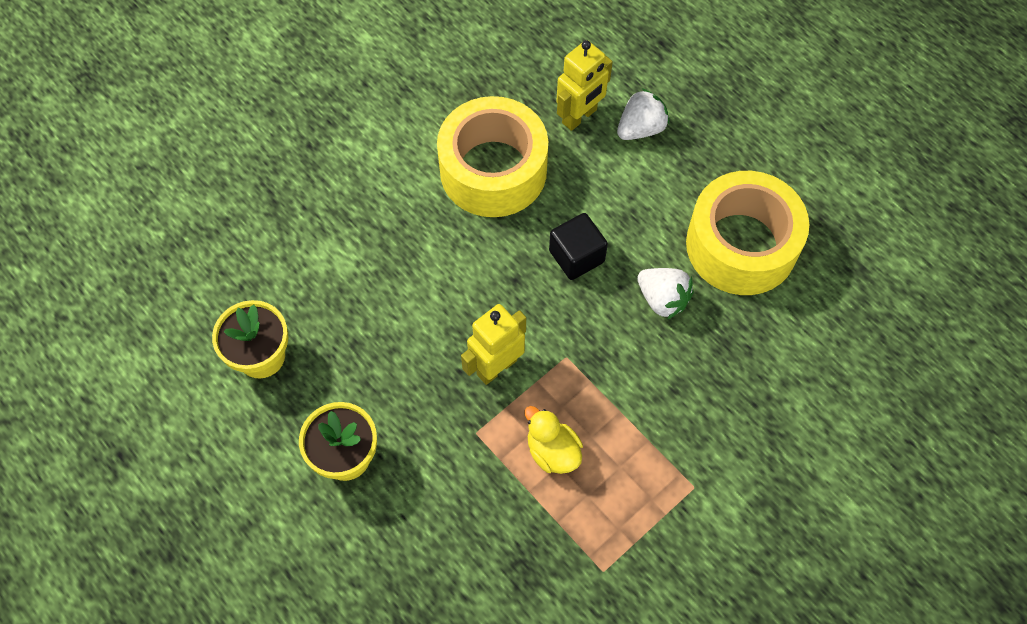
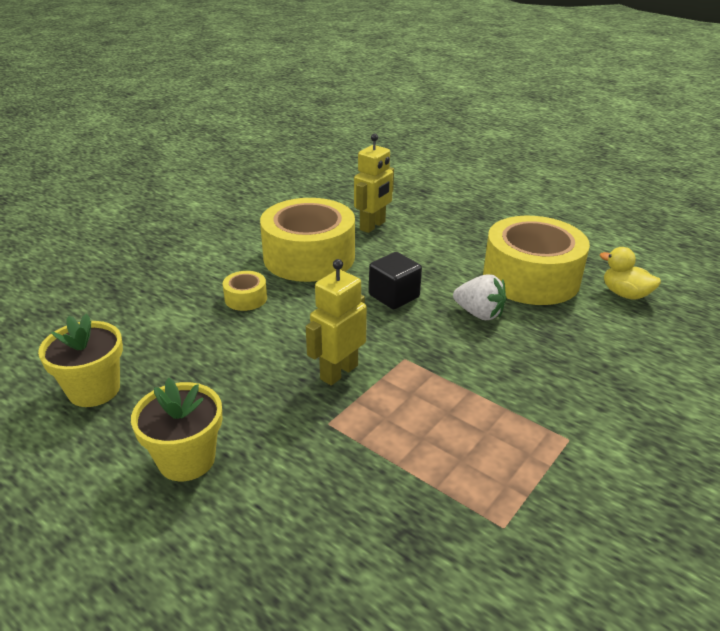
camera: 10 degrees left, 30 degrees down
yellow duck [525,406,583,474] -> yellow duck moved to [600,247,661,299]
white strawberry [617,88,670,140] -> none
none -> yellow tape [223,271,267,311]

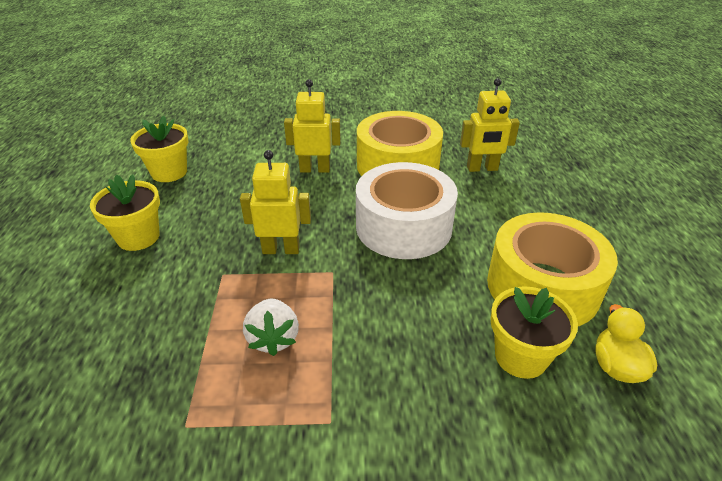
camera: 50 degrees right, 5 degrees up
yellow tape [223,271,267,311] -> yellow robot [284,79,341,173]
black cube [369,252,422,309] -> white tape [356,162,458,259]
white strawberry [453,274,506,320] -> white strawberry moved to [243,299,299,356]
none -> yellow flower pot [490,286,578,379]

